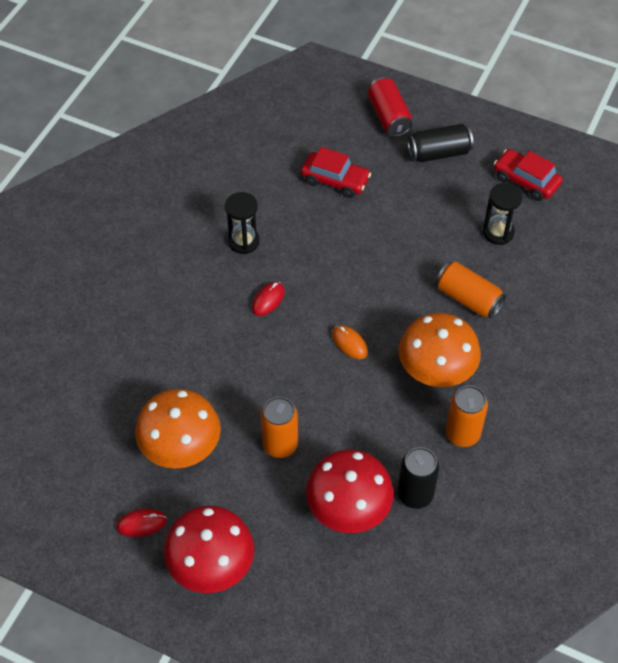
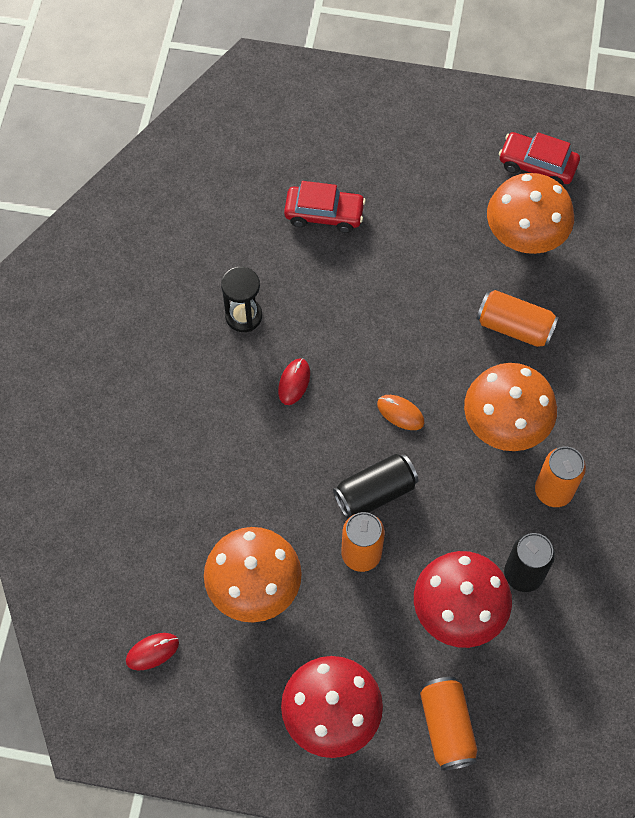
camera: 15 degrees left, 10 degrees up
red mouse [116,509,167,537] -> red mouse moved to [126,633,179,671]
red can [368,77,412,137] -> none
black can [408,124,473,162] -> black can moved to [333,454,419,519]
black hourglass [483,183,522,245] -> orange mushroom [487,173,574,254]
none -> orange can [420,677,478,771]

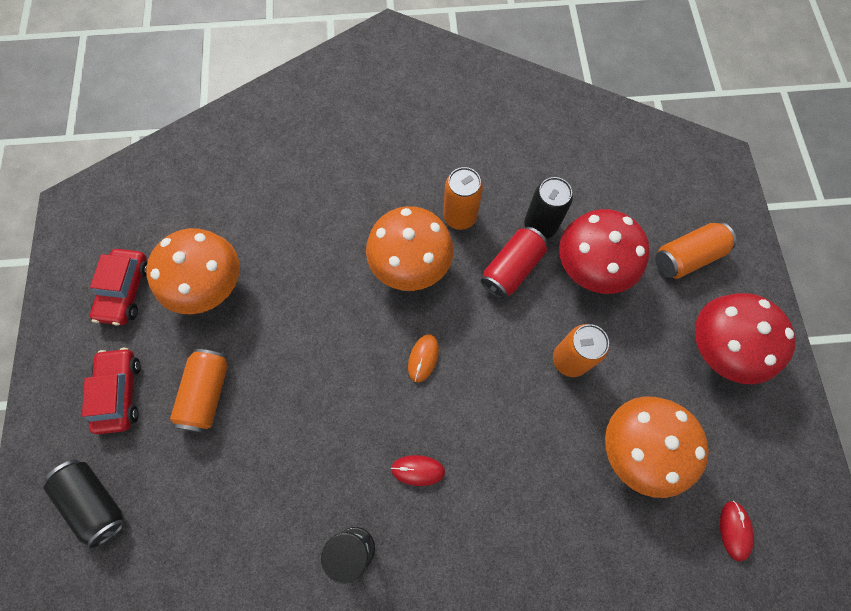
camera: 105 degrees left, 5 degrees up
red mouse [126,633,179,671] -> red mouse turned 45 degrees clockwise [720,501,754,562]
red car [284,181,366,233] -> red car moved to [82,348,141,435]
black can [333,454,419,519] -> black can moved to [44,460,125,548]
orange can [476,290,559,347] -> orange can moved to [170,349,228,433]
none -> red can [481,227,547,299]

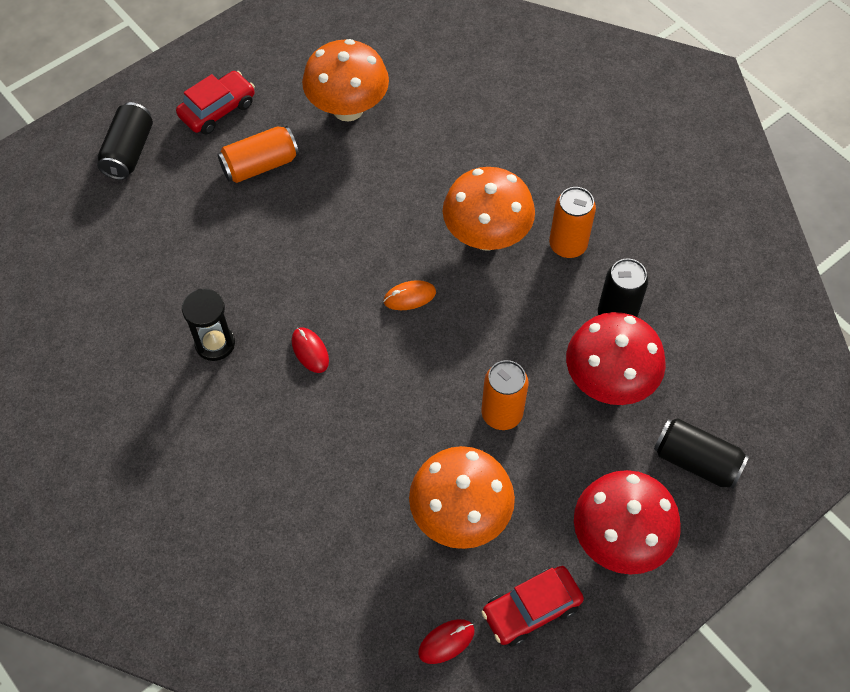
camera: 55 degrees right, 10 degrees down
red car [90,249,148,325] -> red car moved to [481,566,584,647]
red can [481,227,547,299] -> none
orange can [655,222,736,279] -> black can [654,418,749,489]

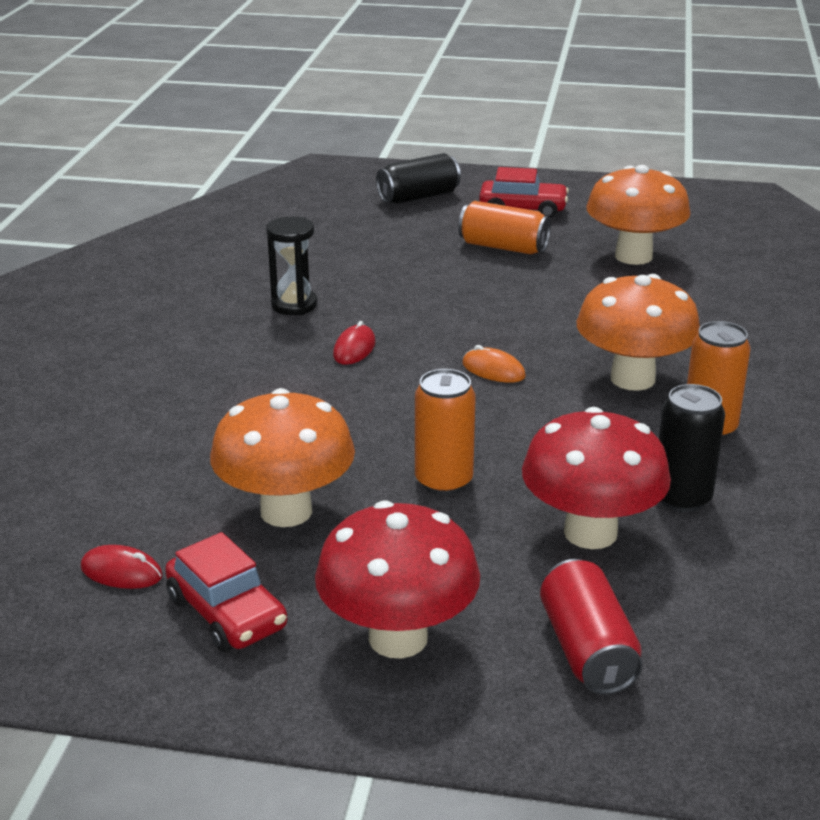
camera: 50 degrees right, 30 degrees down
red car [481,566,584,647] -> red car turned 150 degrees counterclockwise [165,532,287,652]
black can [654,418,749,489] -> red can [540,559,643,695]

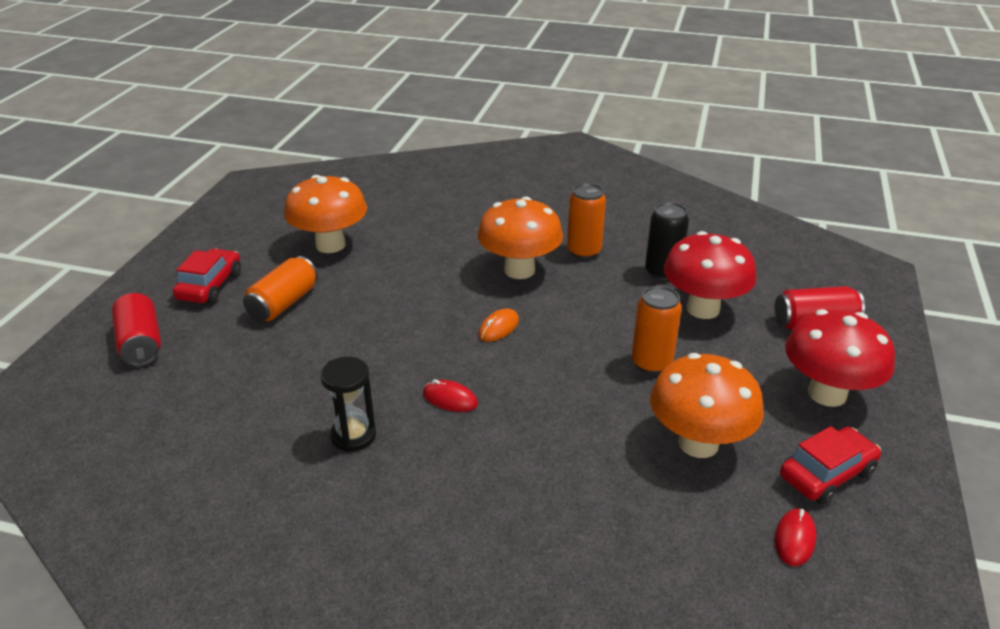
camera: 85 degrees left, 5 degrees up
black can [376,153,461,204] -> red can [112,293,161,366]

